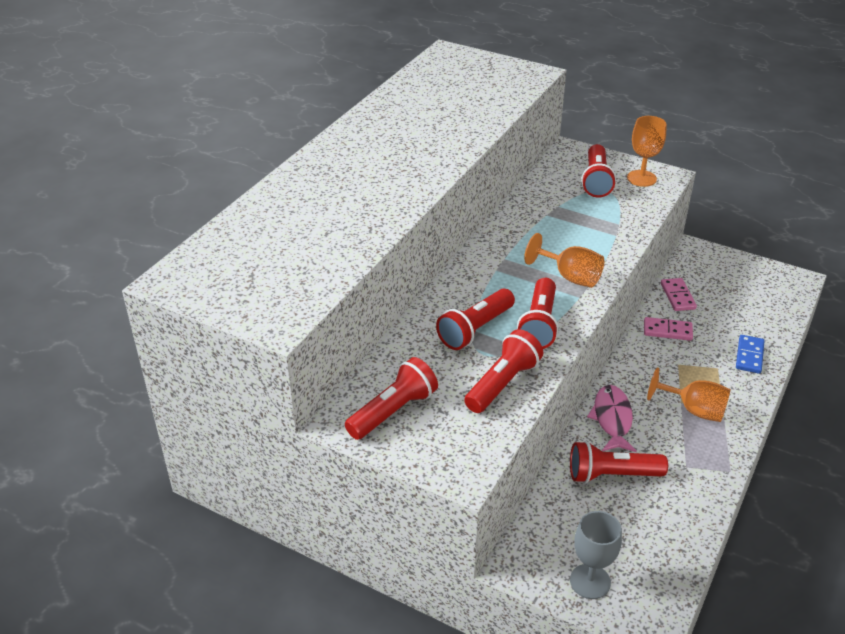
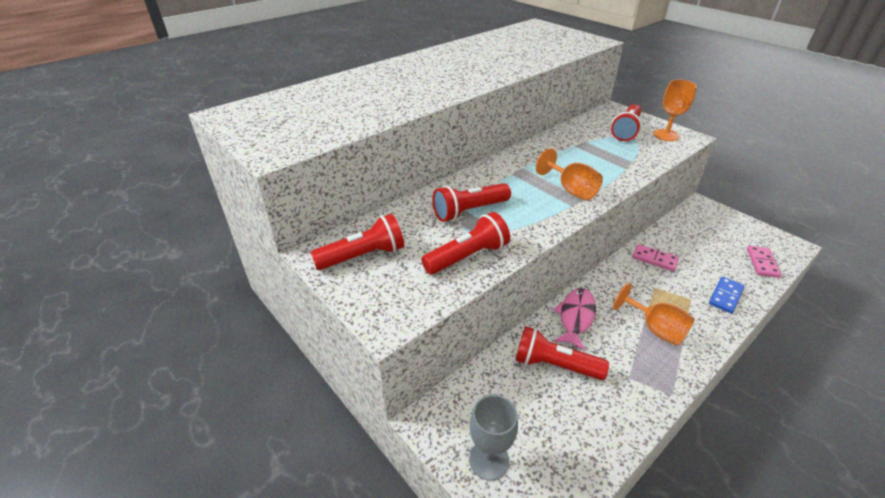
camera: 20 degrees right, 0 degrees up
red flashlight [517,278,559,349] -> none
pink domino [661,278,697,311] -> pink domino moved to [747,246,781,278]

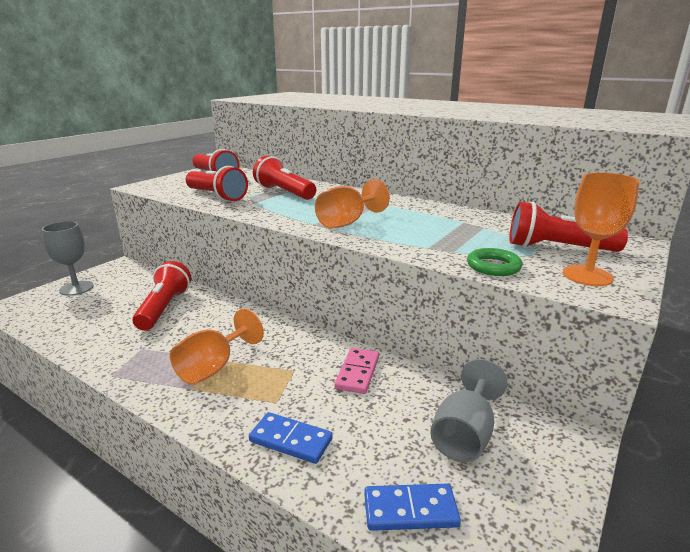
camera: 75 degrees right, 15 degrees down
pink fish [553,288,596,351] -> none
pink domino [747,246,781,278] -> blue domino [364,483,461,531]
none -> grey goblet [430,359,508,462]
none -> green ring [467,248,523,276]

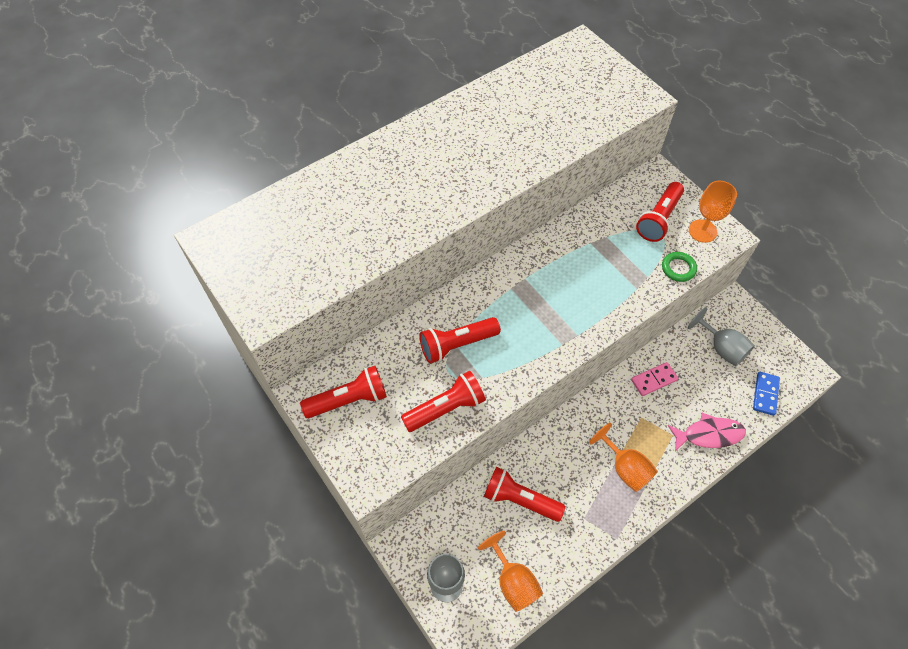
camera: 70 degrees left, 35 degrees up
blue domino [249,412,333,464] -> pink fish [667,413,746,451]
orange goblet [315,179,390,228] -> orange goblet moved to [478,531,543,612]
pink domino [335,348,379,394] -> pink domino turned 60 degrees counterclockwise [631,362,678,396]

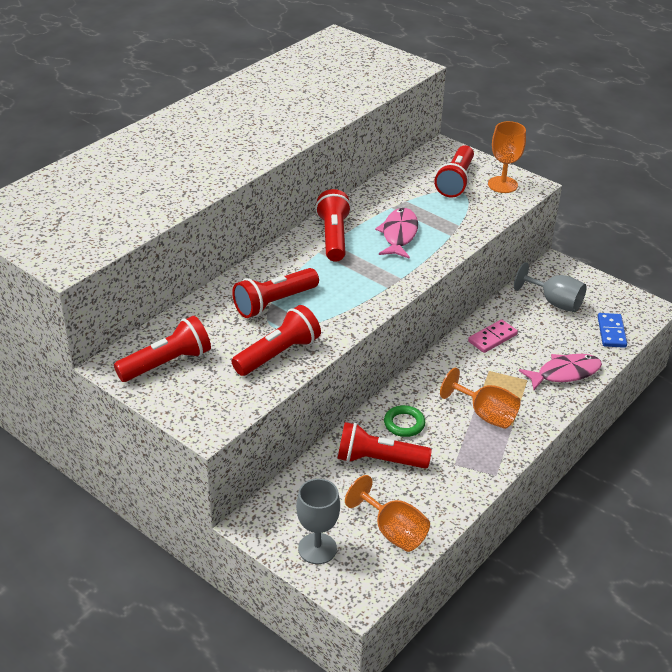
camera: 15 degrees left, 20 degrees down
green ring [662,252,697,282] -> green ring moved to [384,405,425,437]
none -> red flashlight [315,189,351,262]
none -> pink fish [375,208,418,259]

